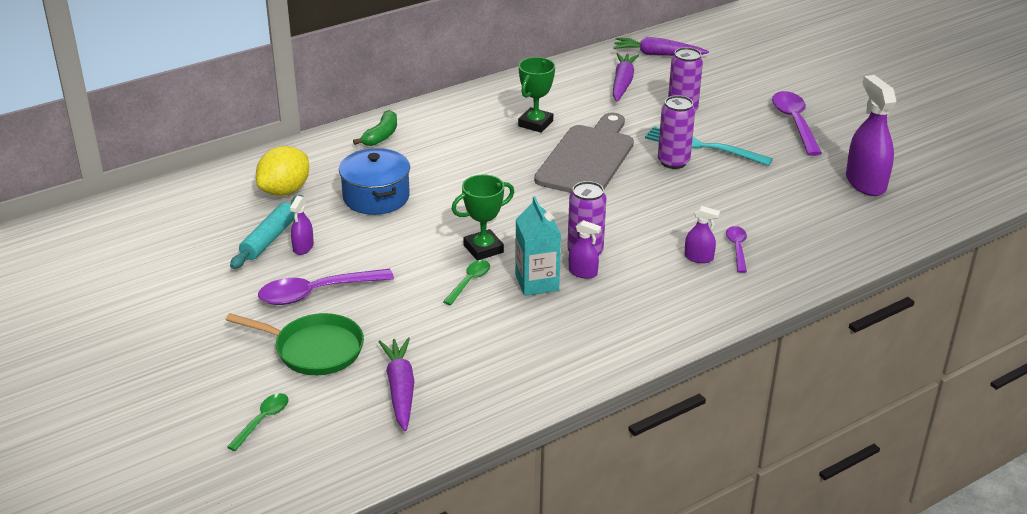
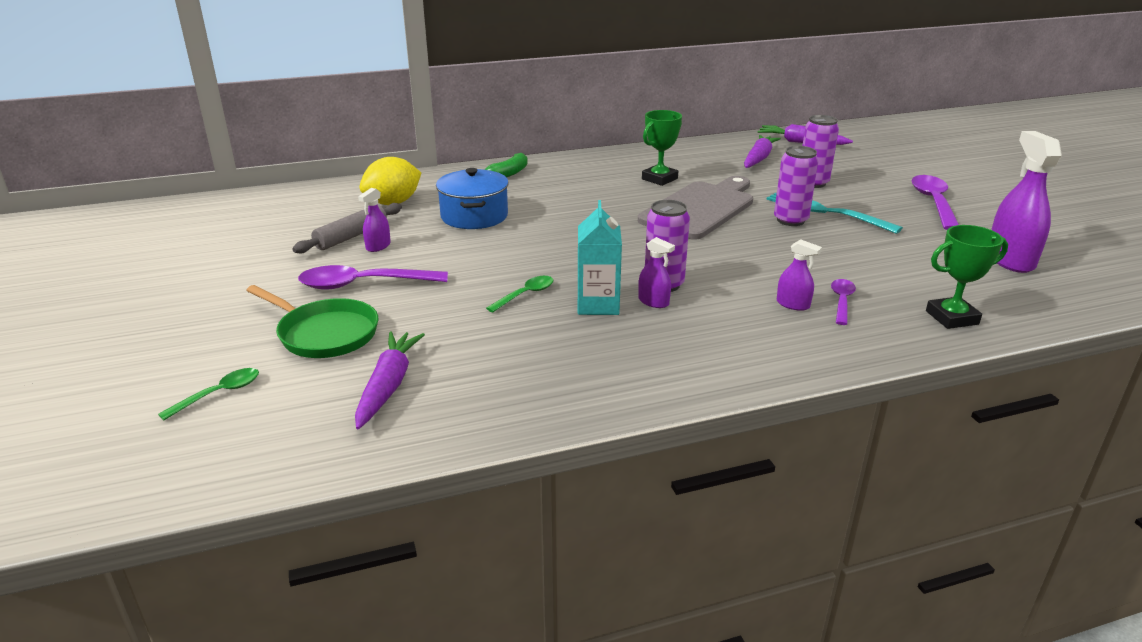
camera: 15 degrees right, 5 degrees down
turquoise rolling pin [230,195,304,269] -> grey rolling pin [292,203,402,254]
green trophy [451,174,514,261] -> green trophy moved to [926,225,1008,329]

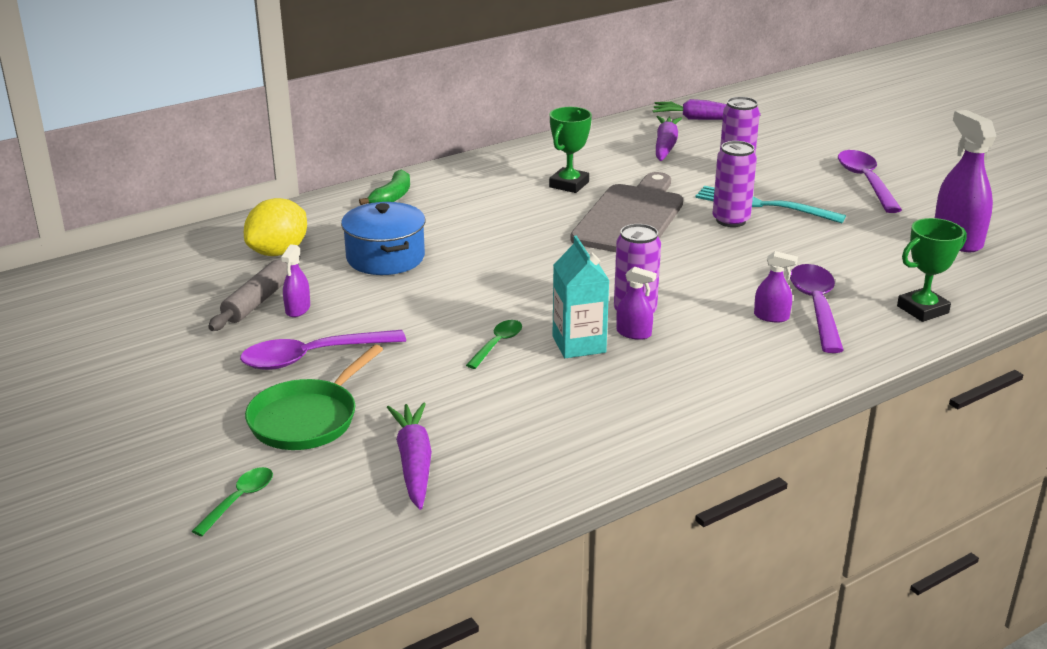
camera: 15 degrees left, 0 degrees up
green pan [246,285,378,358] -> green pan turned 105 degrees clockwise [245,344,383,450]
purple spoon [831,279,856,325] -> purple spoon [790,264,844,353], size x1.80

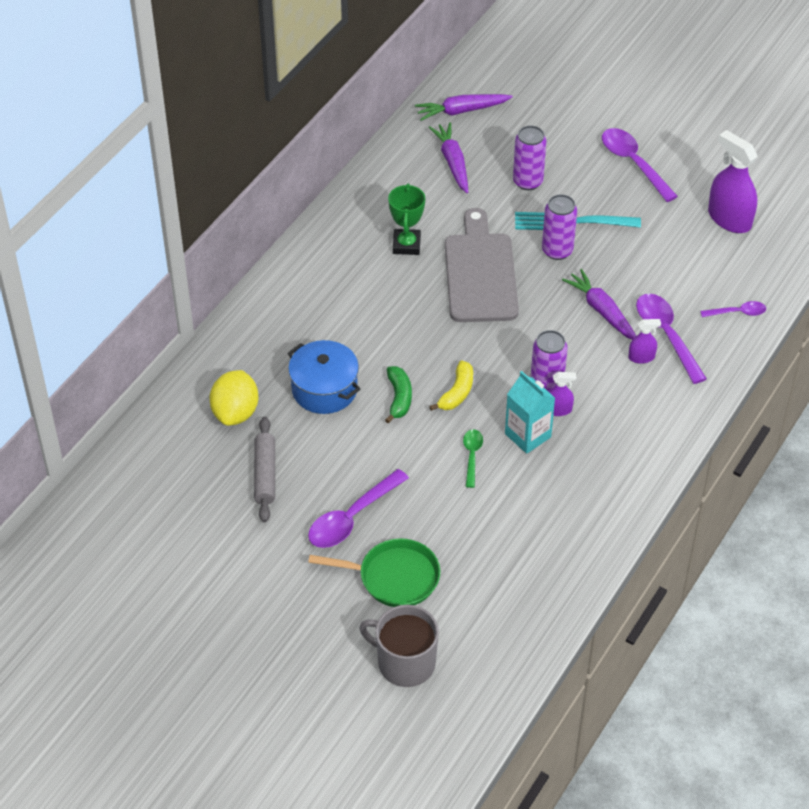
camera: 25 degrees left, 20 degrees up
green spoon [192,467,273,536] -> grey mug [359,605,439,687]
green pan [245,344,383,450] -> green pan turned 90 degrees counterclockwise [308,538,440,607]
purple spray bottle [281,244,310,317] -> none
green banana [359,170,410,205] -> green banana moved to [385,366,412,423]
purple carrot [387,402,432,510] -> purple carrot moved to [562,269,636,340]
green trophy [897,218,967,322] -> purple spoon [700,301,766,317]
none -> yellow banana [429,360,473,411]

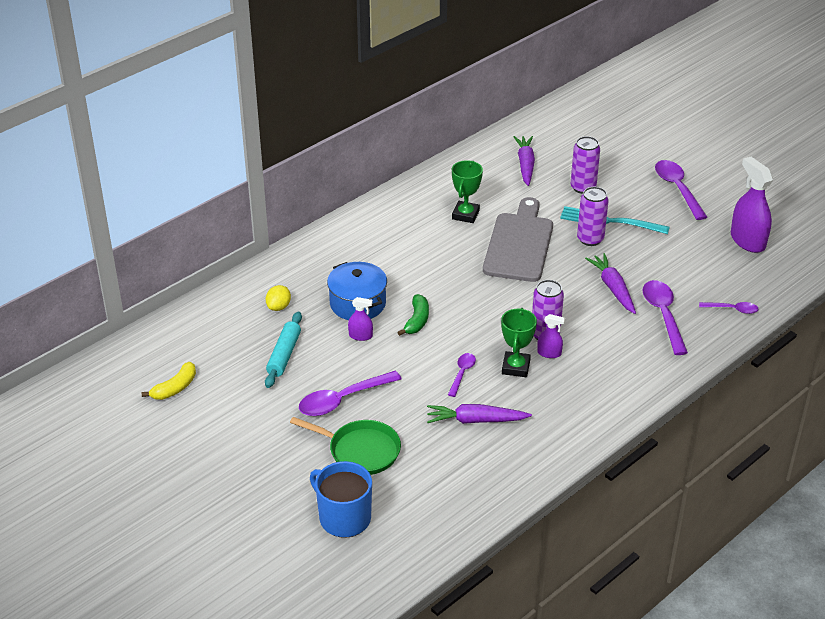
camera: 15 degrees right, 10 degrees down
yellow lemon [209,370,258,426] -> yellow lemon [266,285,291,311], size x0.59
grey rolling pin [254,417,275,522] -> turquoise rolling pin [265,312,302,388]
grey mug [359,605,439,687] -> blue mug [310,461,372,538]
purple carrot [415,94,513,121] -> purple carrot moved to [427,404,532,424]
yellow banana [429,360,473,411] -> yellow banana moved to [142,362,196,400]
green spoon [463,429,483,488] -> purple spoon [448,353,476,397]
turquoise carton [505,371,555,454] -> green trophy [501,308,537,377]
purple spray bottle [628,319,661,364] -> purple spray bottle moved to [348,297,373,341]

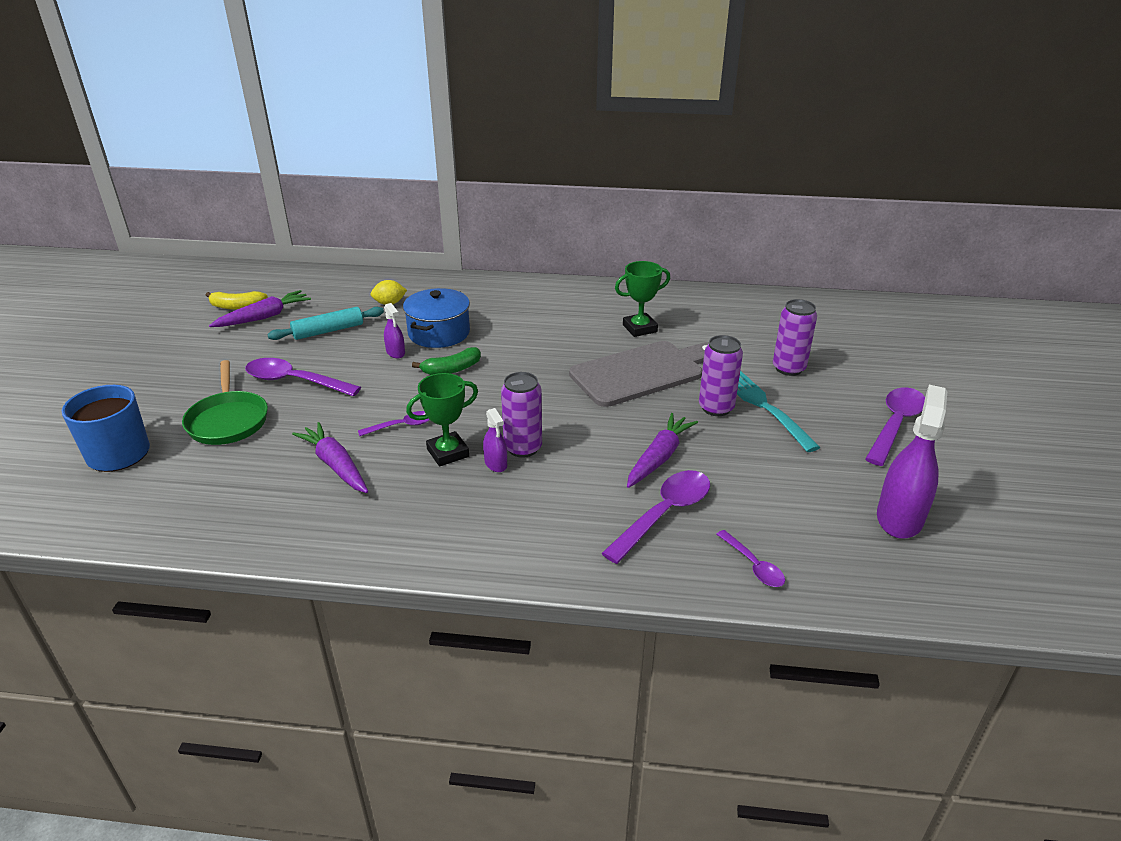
camera: 50 degrees right, 5 degrees down
purple carrot [513,136,535,186] -> purple carrot moved to [209,290,311,327]

